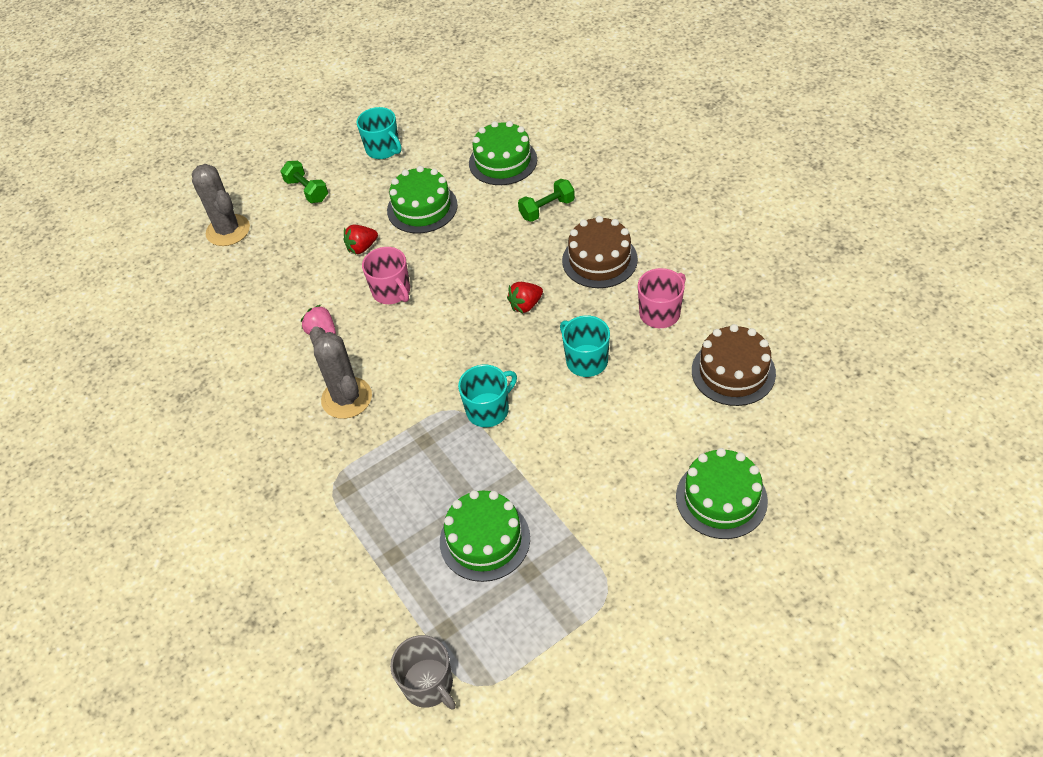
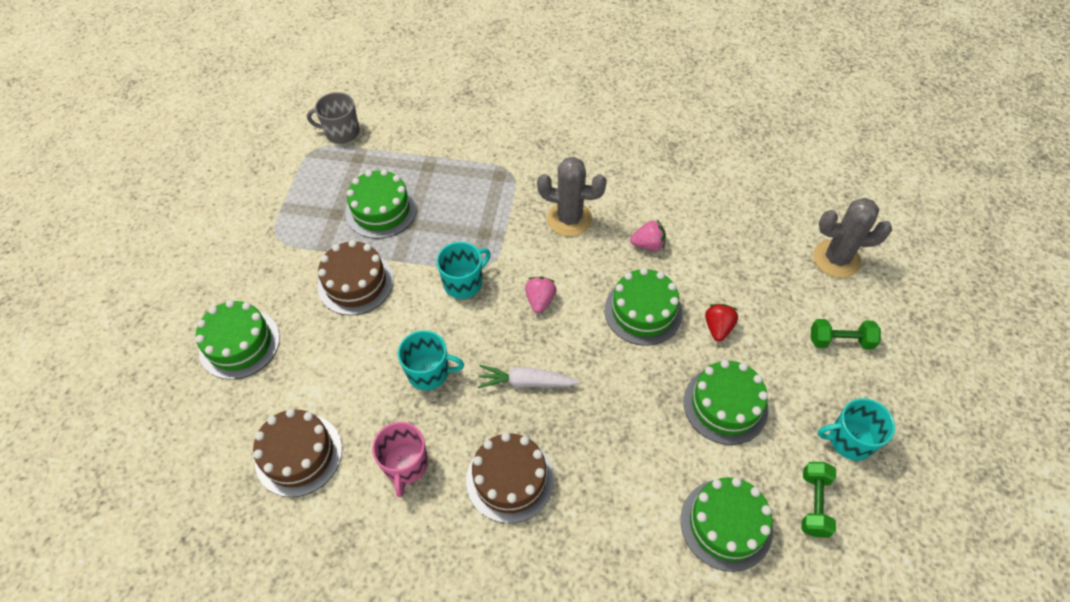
camera: 130 degrees right, 5 degrees up
pink mug [362,247,410,304] -> green cake [605,268,682,346]
turquoise mug [458,364,517,427] -> turquoise mug turned 135 degrees counterclockwise [437,242,491,299]
red strawberry [507,282,543,313] -> white carrot [478,365,580,388]
green dumbbell [518,179,575,222] -> green dumbbell moved to [801,462,836,538]
none -> brown cake [318,240,394,315]
none -> pink strawberry [525,277,557,313]

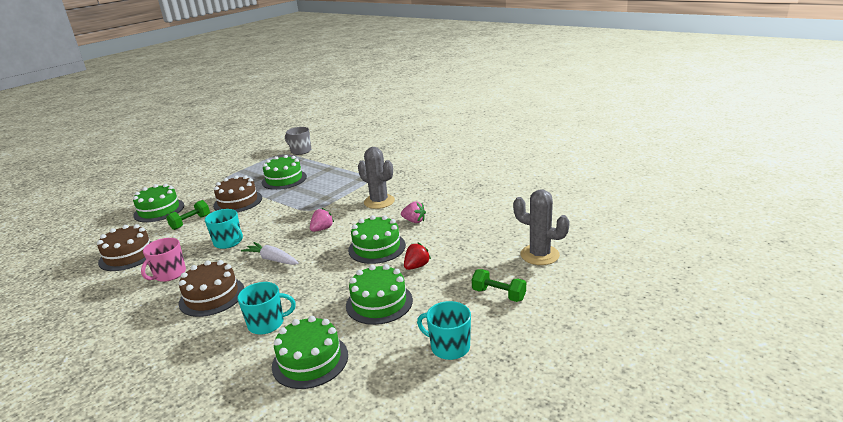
camera: 30 degrees right, 30 degrees down
turquoise mug [437,242,491,299] -> turquoise mug moved to [238,282,296,335]
green dumbbell [801,462,836,538] -> green dumbbell moved to [166,200,210,230]

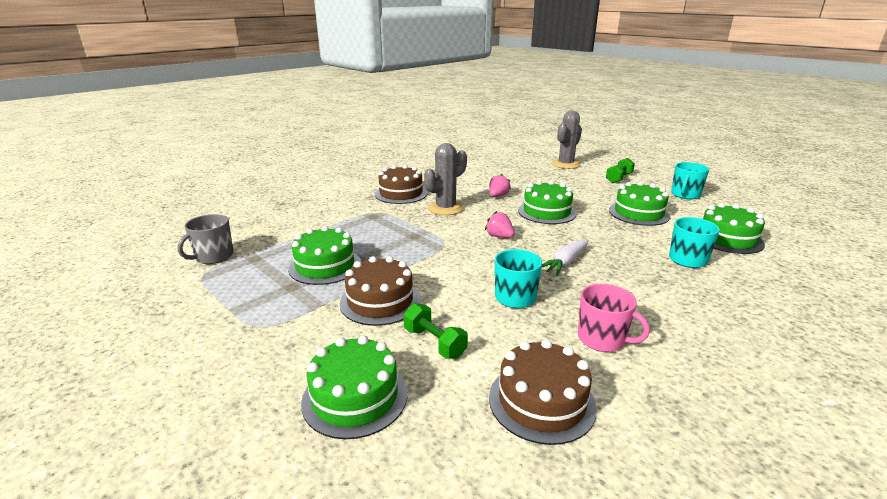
camera: 85 degrees left, 0 degrees up
brown cake [179,260,244,317] -> brown cake moved to [375,165,427,204]
red strawberry [404,243,431,270] -> none

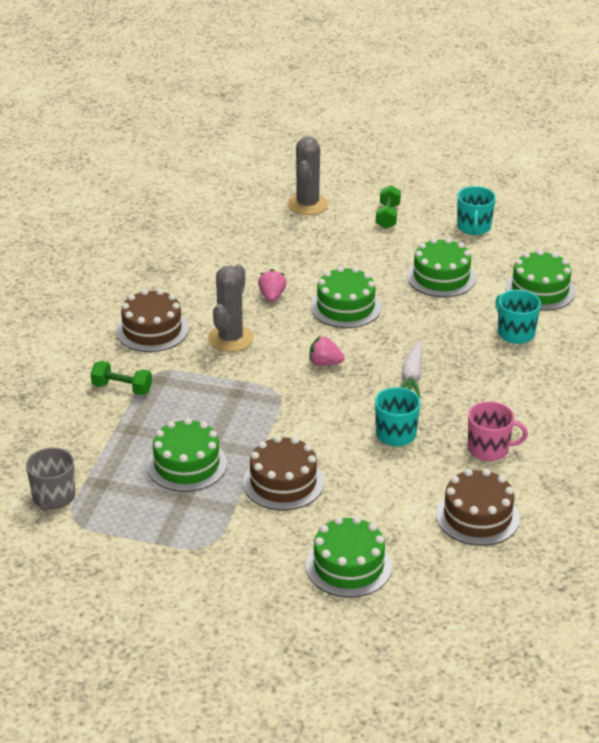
camera: 30 degrees left, 10 degrees up
green dumbbell [404,303,468,359] -> green dumbbell moved to [91,361,152,395]

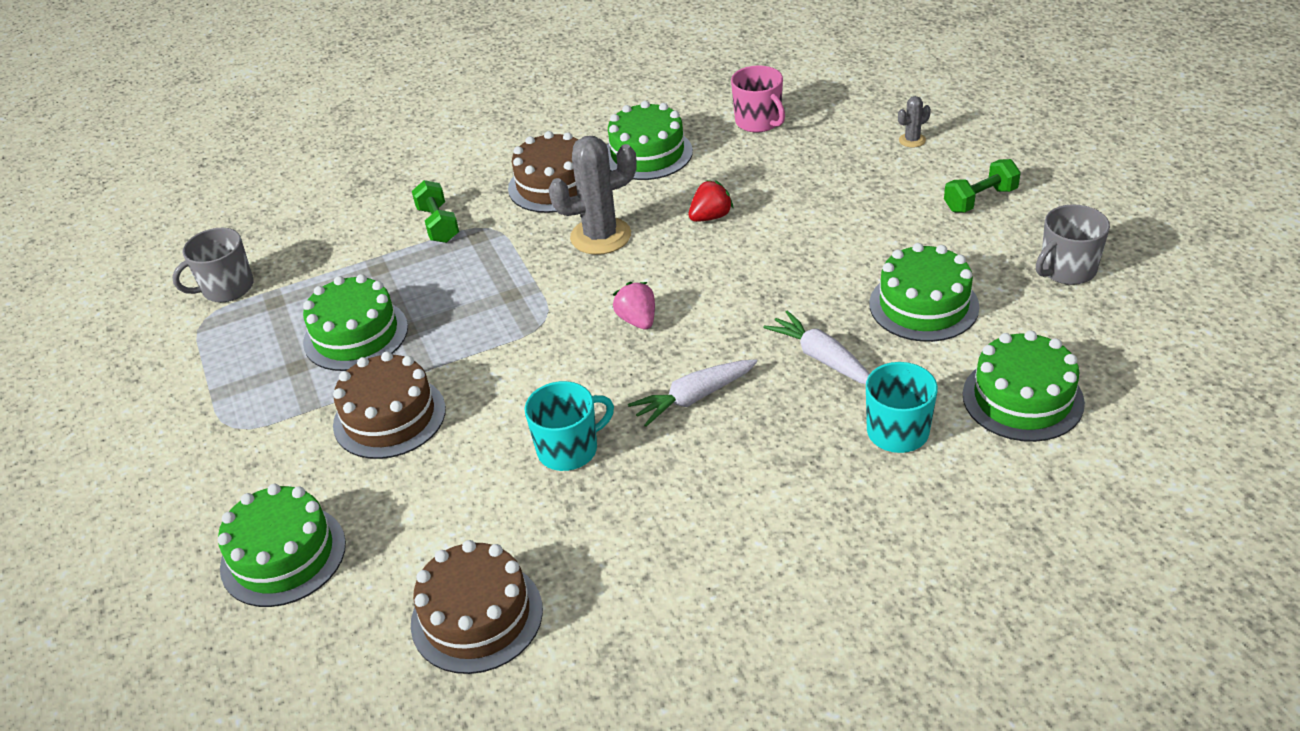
camera: 55 degrees right, 5 degrees up
pink strawberry [258,269,287,302] -> red strawberry [689,180,734,222]
grey cactus [288,136,328,215] -> grey cactus [898,96,931,148], size x0.46
green cake [311,266,381,328] -> green cake moved to [607,101,693,180]
turquoise mug [457,186,496,235] -> grey mug [1036,204,1110,285]
pink mug [468,401,528,461] -> pink mug moved to [731,66,785,133]
none -> white carrot [763,310,869,384]

